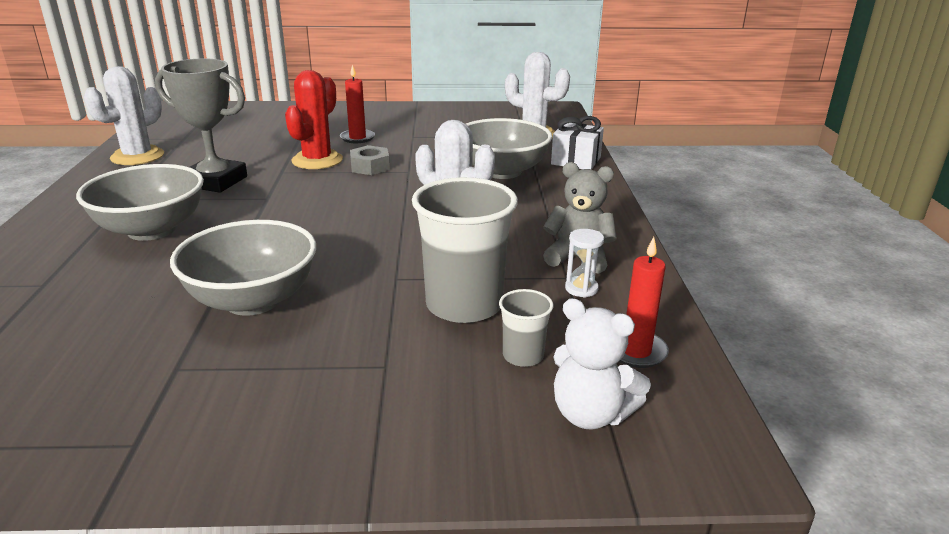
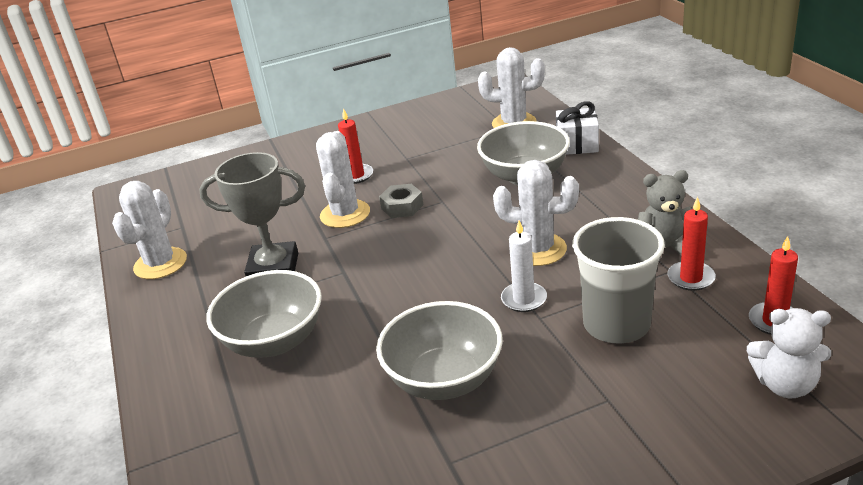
camera: 15 degrees left, 5 degrees up
red cactus [285,70,343,169] -> white cactus [316,131,370,228]
grey cup [499,289,553,367] -> none
white hourglass [565,229,604,298] -> red candle [668,197,716,291]
none -> white candle [501,221,547,312]

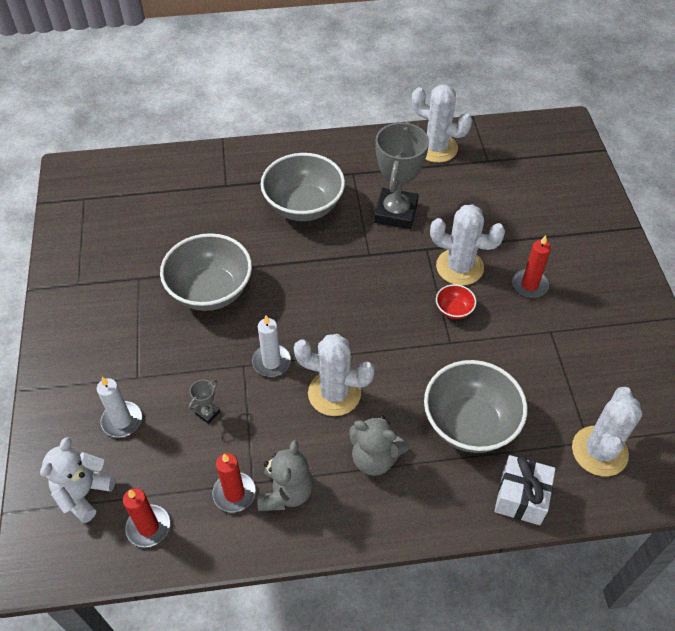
camera: 100 degrees right, 20 degrees up
grey nut [379,184,423,218] -> red bowl [436,284,476,319]
white cactus [493,160,579,266] -> white cactus turned 75 degrees clockwise [294,334,375,416]
grey cup [572,217,665,344] -> grey trophy [189,380,220,424]
none -> white candle [97,377,142,437]
none -> grey teddy bear [349,415,408,476]

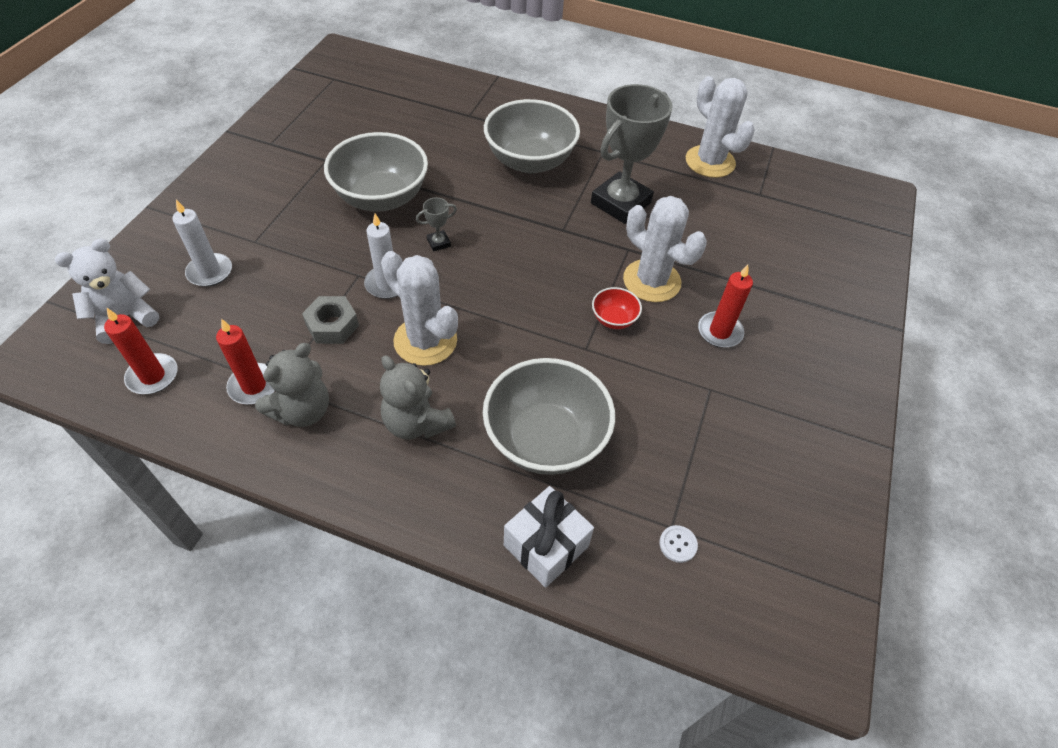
camera: 25 degrees right, 0 degrees up
grey trophy [189,380,220,424] -> grey trophy moved to [416,198,457,252]
white cactus [572,387,642,476] -> white button [659,525,698,563]
none -> grey nut [302,296,359,344]

